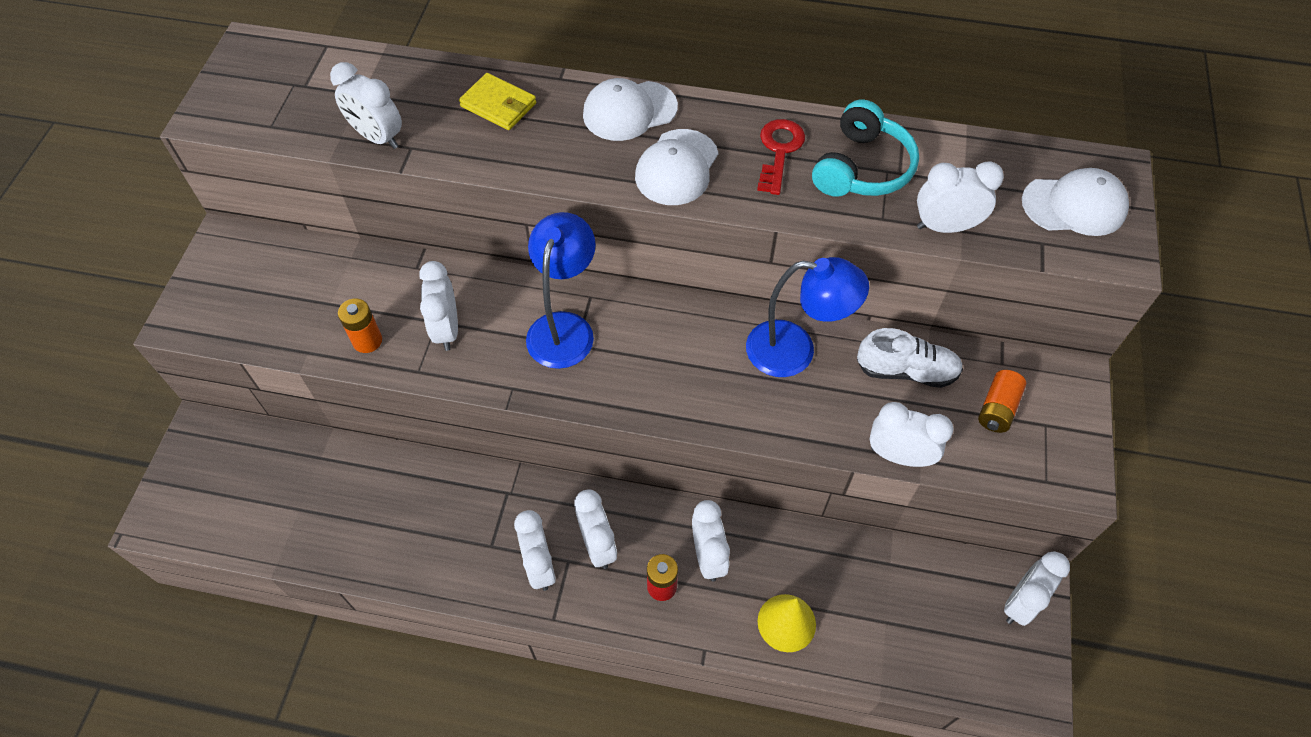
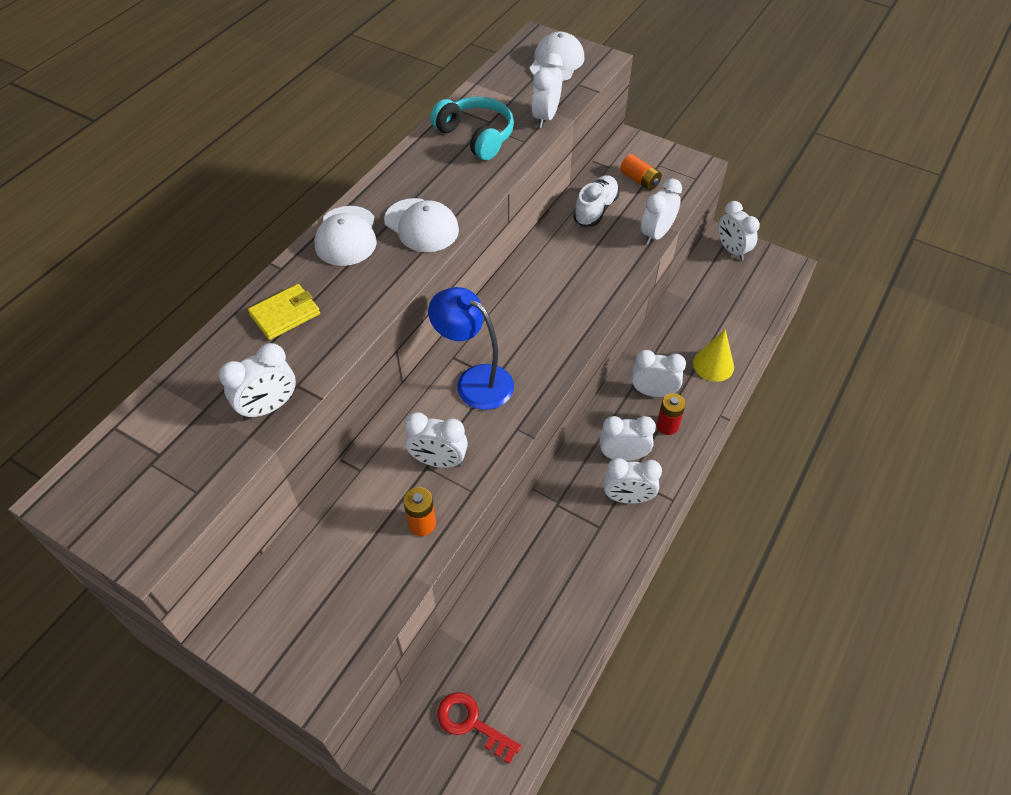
camera: 70 degrees left, 5 degrees down
blue lamp [746,257,869,377] -> none
red key [757,119,805,195] -> red key moved to [437,692,521,764]

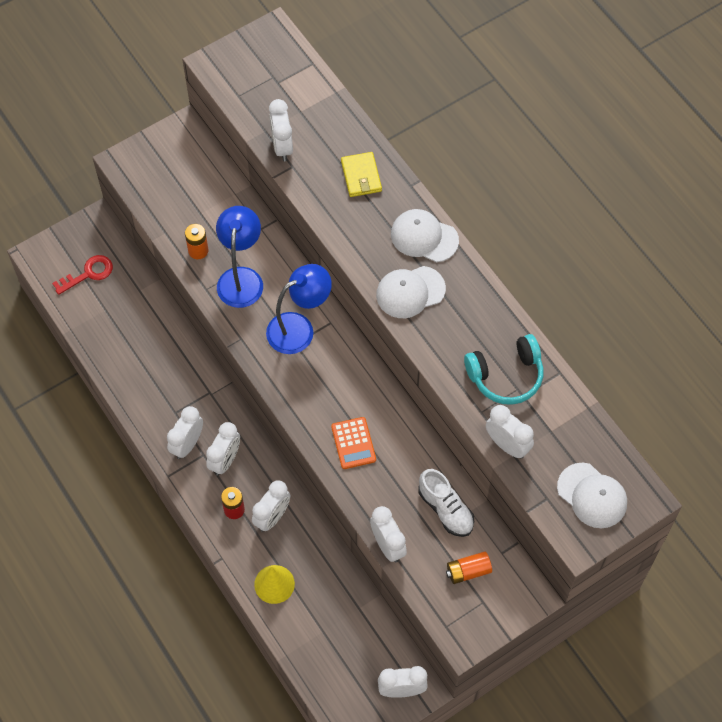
camera: 115 degrees right, 10 degrees up
white clock [405,413,468,468] -> blue lamp [216,206,263,308]
none -> orange calculator [331,417,376,469]

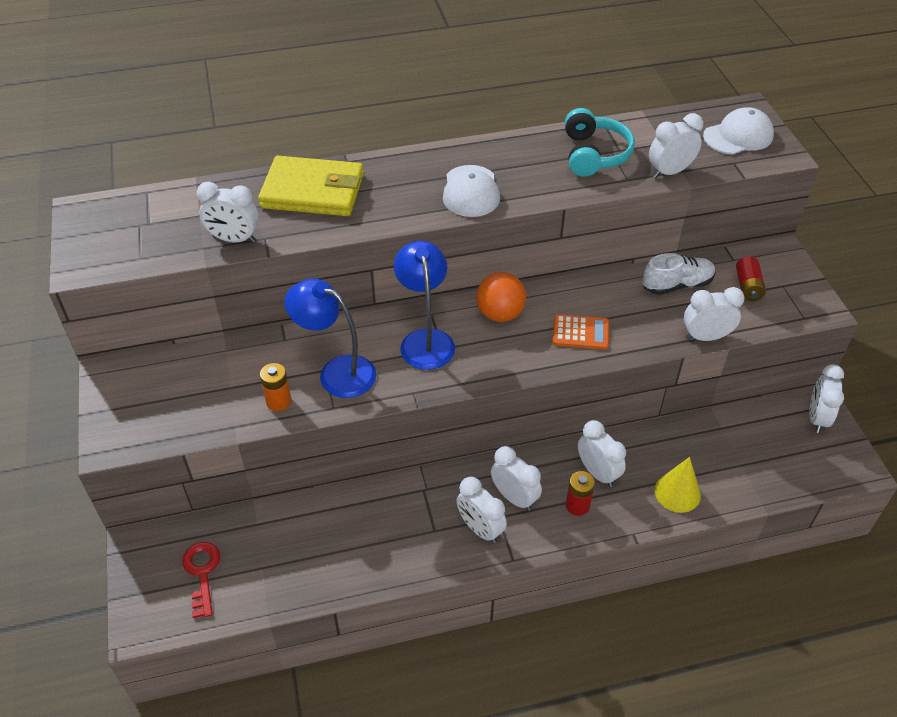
camera: 70 degrees left, 15 degrees down
yellow wallet [341,152,382,197] -> yellow wallet [258,156,364,216], size x1.82
white cap [391,209,459,262] -> none
orange battery [446,551,492,584] -> red battery [736,256,766,301]
none -> orange ball [476,272,526,322]

